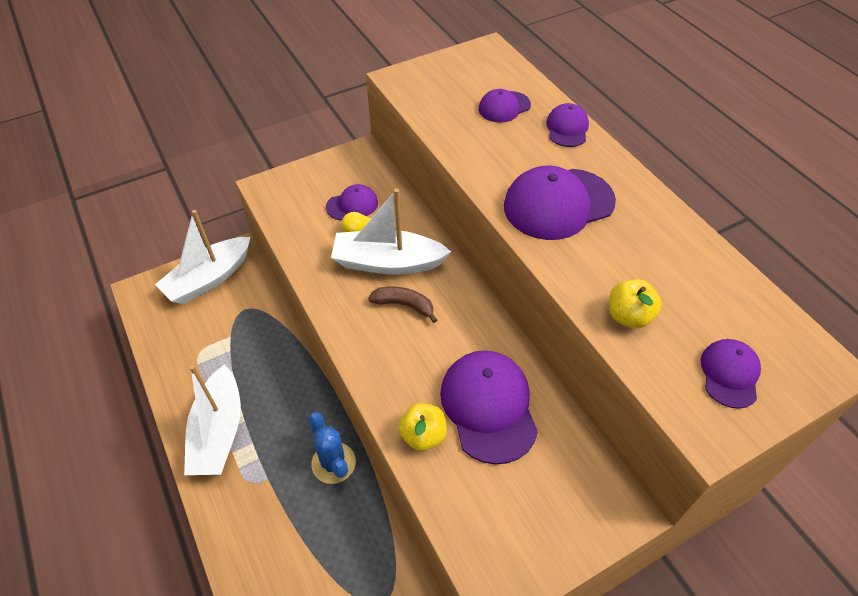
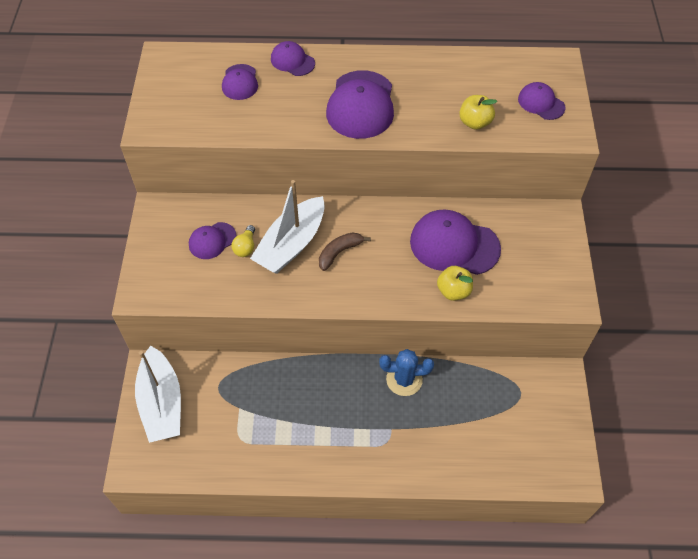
camera: 60 degrees left, 5 degrees up
white boat [184,364,241,475] -> none
purple cap [326,184,378,220] -> purple cap turned 135 degrees counterclockwise [189,222,237,259]

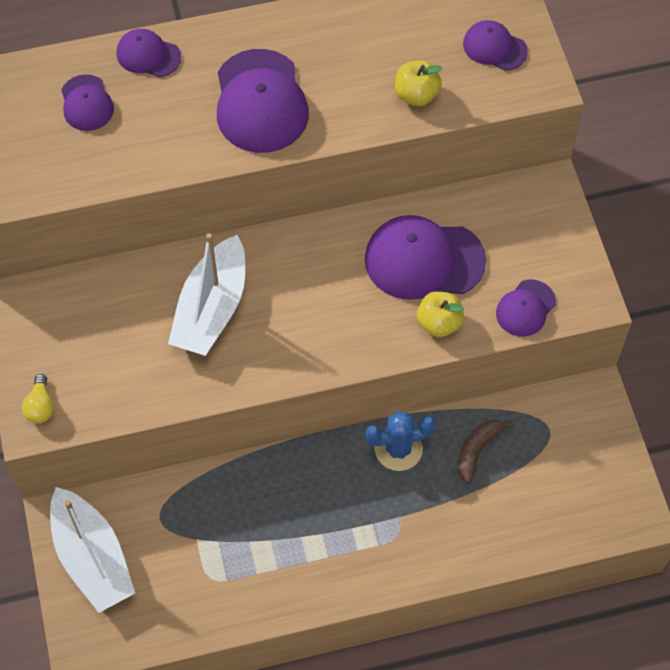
camera: 15 degrees left, 5 degrees up
purple cap [189,222,237,259] -> purple cap moved to [496,280,556,336]
yellow light bulb [231,225,255,257] -> yellow light bulb moved to [22,374,54,423]
brown banana [319,232,371,271] -> brown banana moved to [457,420,514,483]

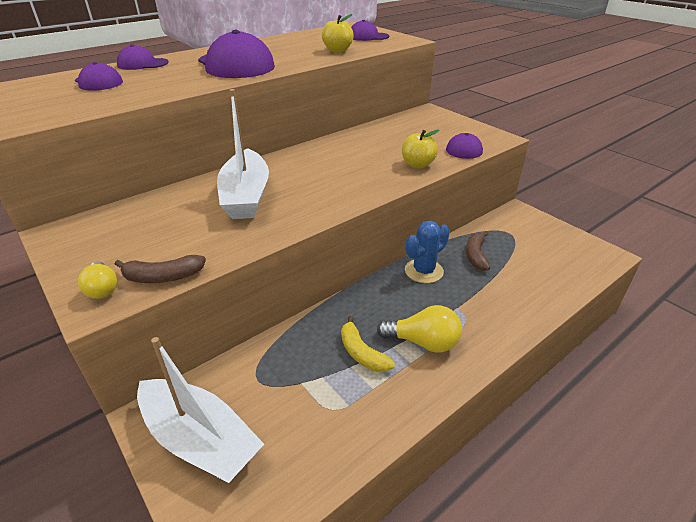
camera: 25 degrees left, 25 degrees down
purple cap [365,215,486,300] -> none
none -> brown banana [115,255,206,283]
none -> yellow banana [341,316,395,372]
none -> yellow light bulb [377,305,462,353]

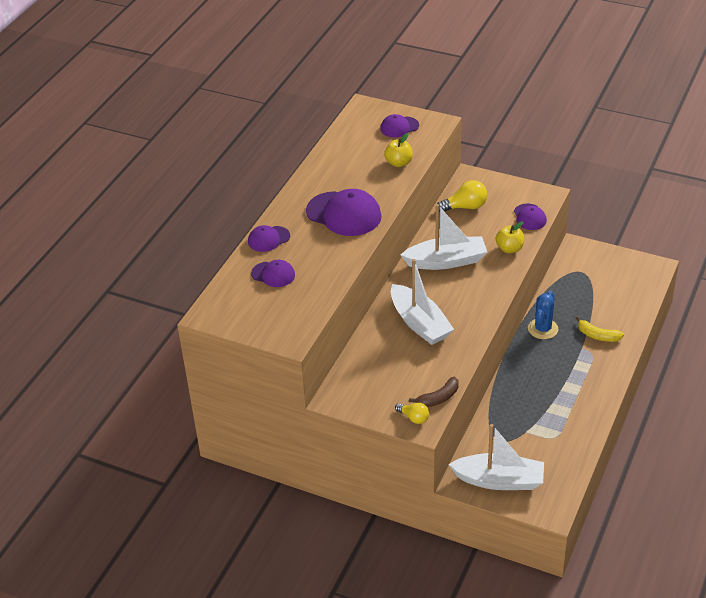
camera: 25 degrees left, 5 degrees up
yellow banana [341,316,395,372] -> yellow banana moved to [576,316,624,342]
yellow light bulb [377,305,462,353] -> yellow light bulb moved to [437,180,487,212]
brown banana [466,231,490,271] -> none
none -> white boat [401,204,487,270]

